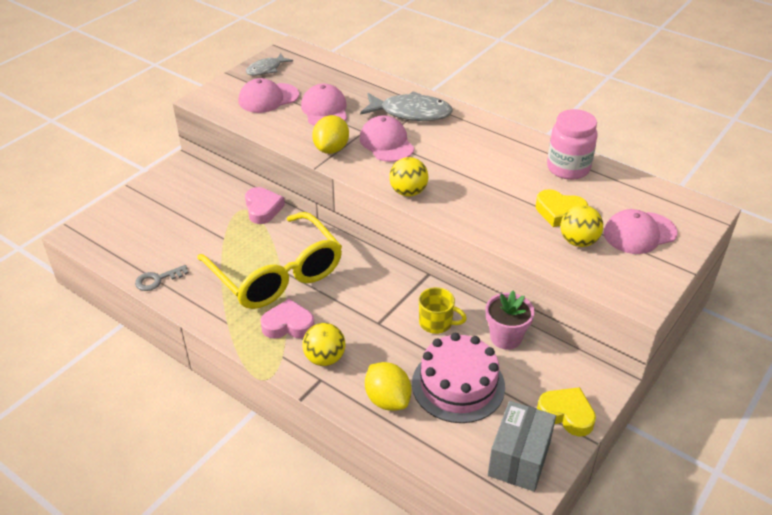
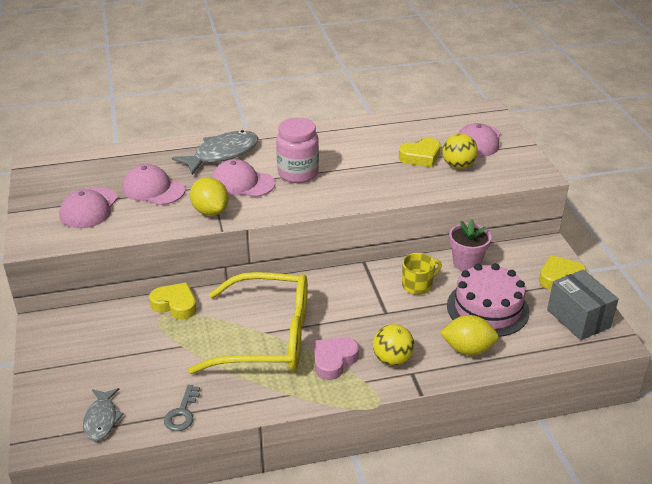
camera: 50 degrees left, 5 degrees down
pink heart [245,187,285,224] -> yellow heart [149,282,197,320]
grey fish [246,53,293,76] -> grey fish moved to [83,388,124,441]
yellow ball [389,157,428,197] -> none
pink jar [547,109,598,180] -> pink jar moved to [276,117,319,183]

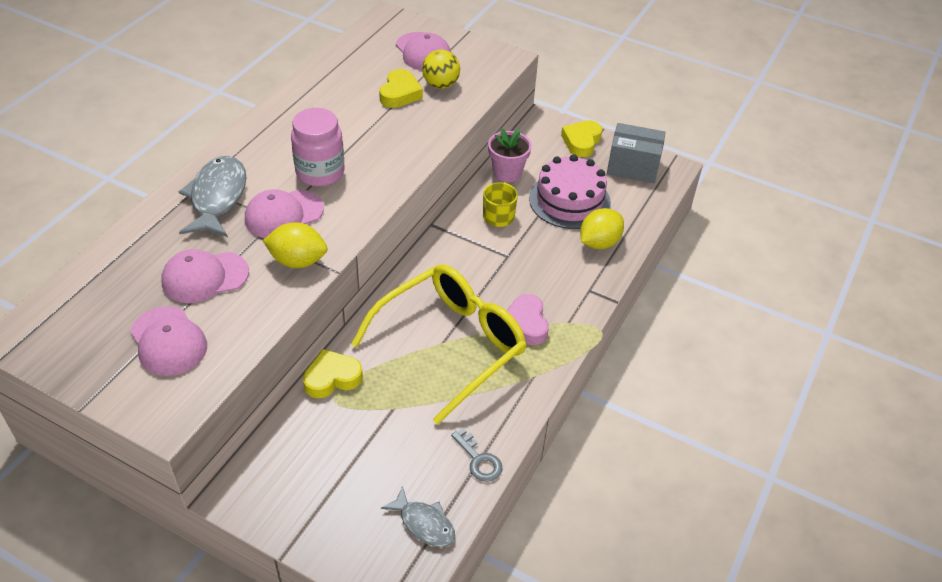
camera: 50 degrees left, 10 degrees up
yellow ball [373,324,414,366] -> none

